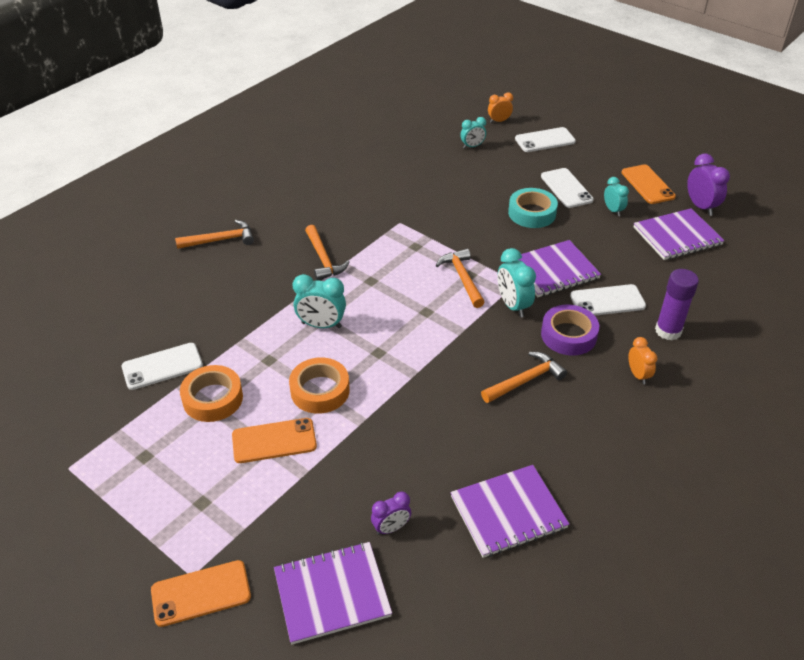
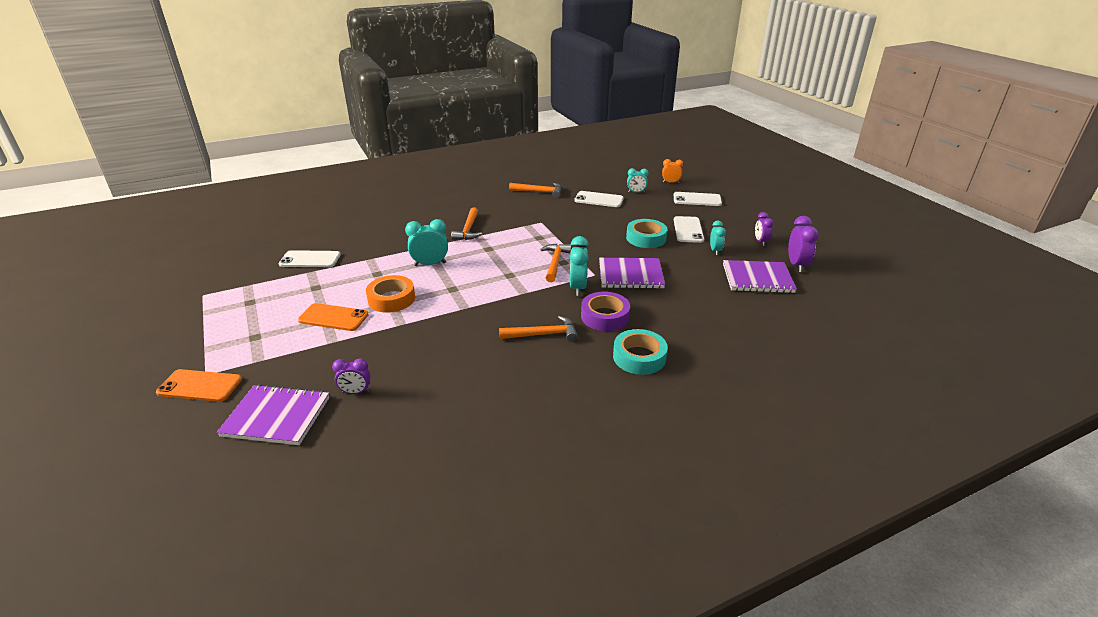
camera: 25 degrees right, 10 degrees down
orange hammer [175,220,254,249] -> orange hammer moved to [509,183,562,198]
orange tape [180,365,243,422] -> none
turquoise clock [293,274,346,328] -> turquoise clock turned 135 degrees clockwise [405,219,448,266]
purple notebook [450,465,569,558] -> none
white phone [570,284,646,315] -> white phone moved to [574,191,624,207]
orange phone [622,164,676,204] -> purple clock [755,212,773,246]
orange clock [628,337,658,384] -> turquoise tape [613,329,668,375]
purple glue stick [655,269,699,340] -> none

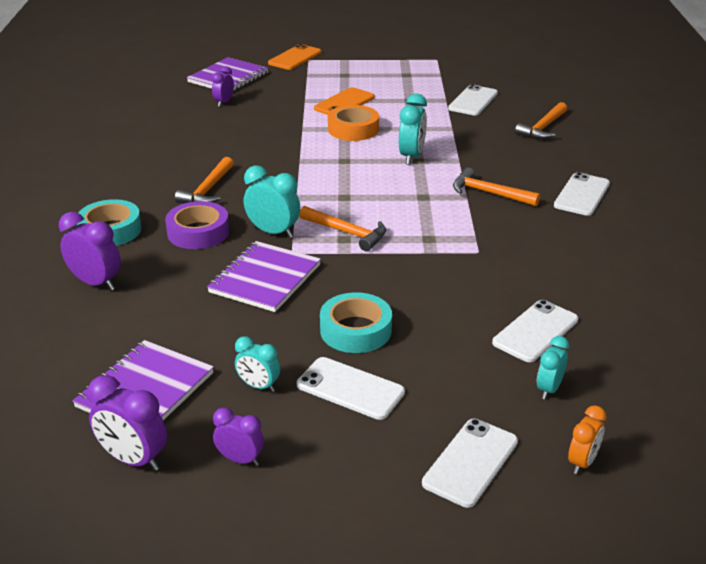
camera: 115 degrees right, 0 degrees up
orange hammer [509,183,562,198] -> orange hammer moved to [515,102,567,139]
none -> purple clock [59,212,121,290]
none -> white phone [554,172,610,216]

